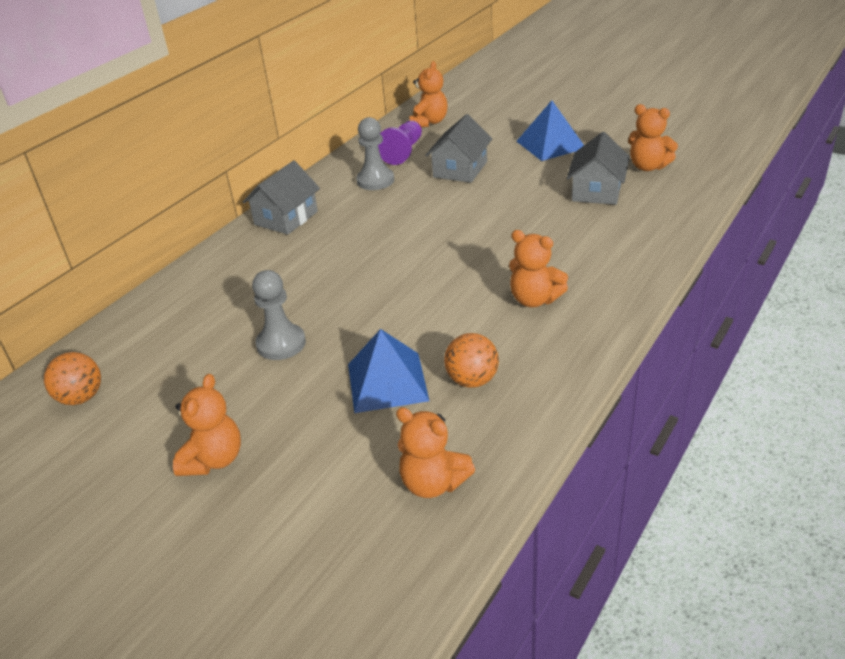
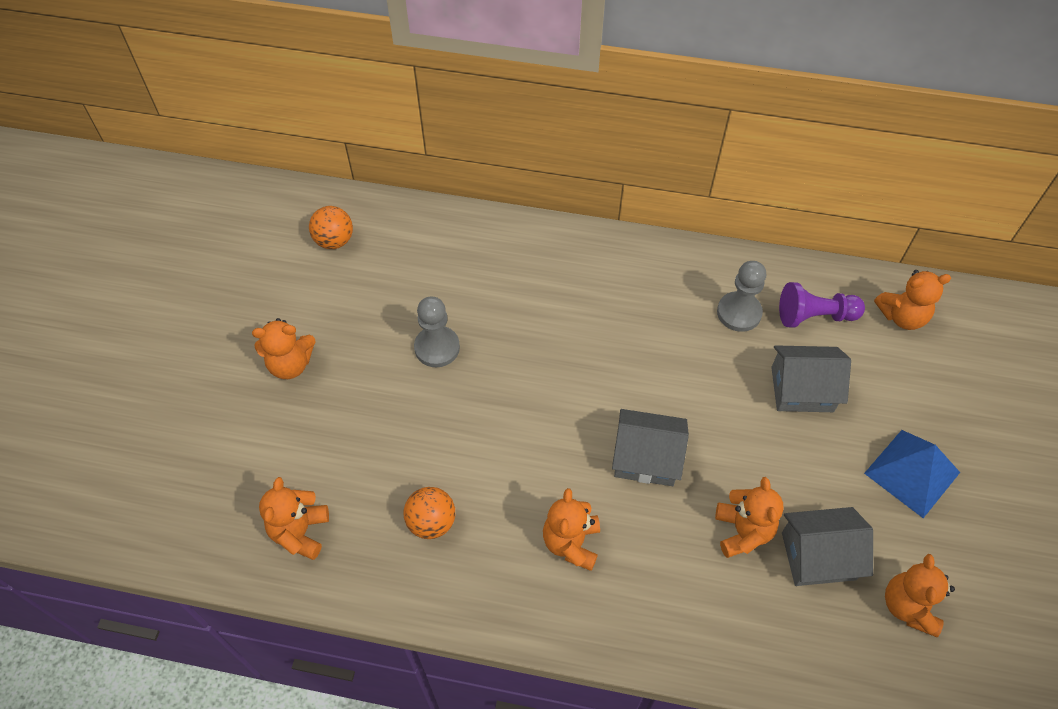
camera: 65 degrees right, 20 degrees up
grey house [243,160,320,235] -> grey house moved to [612,409,689,486]
blue pyramid [348,329,429,413] -> none
none -> orange teddy bear [715,477,784,558]

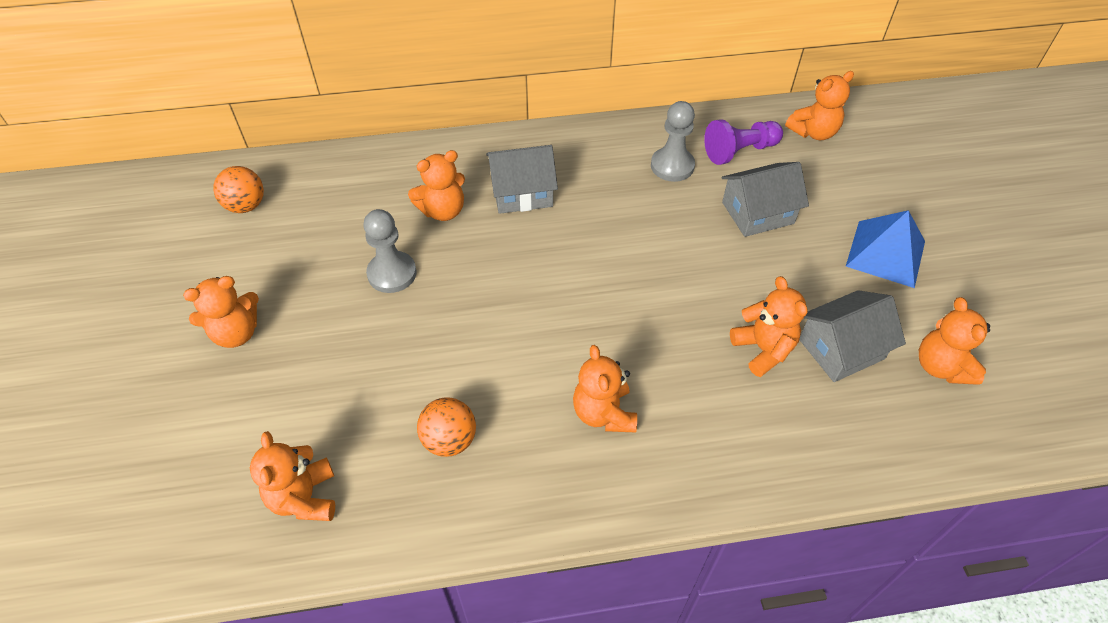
camera: 20 degrees left, 5 degrees down
grey house [612,409,689,486] -> grey house moved to [486,145,558,214]
none -> orange teddy bear [408,150,465,221]

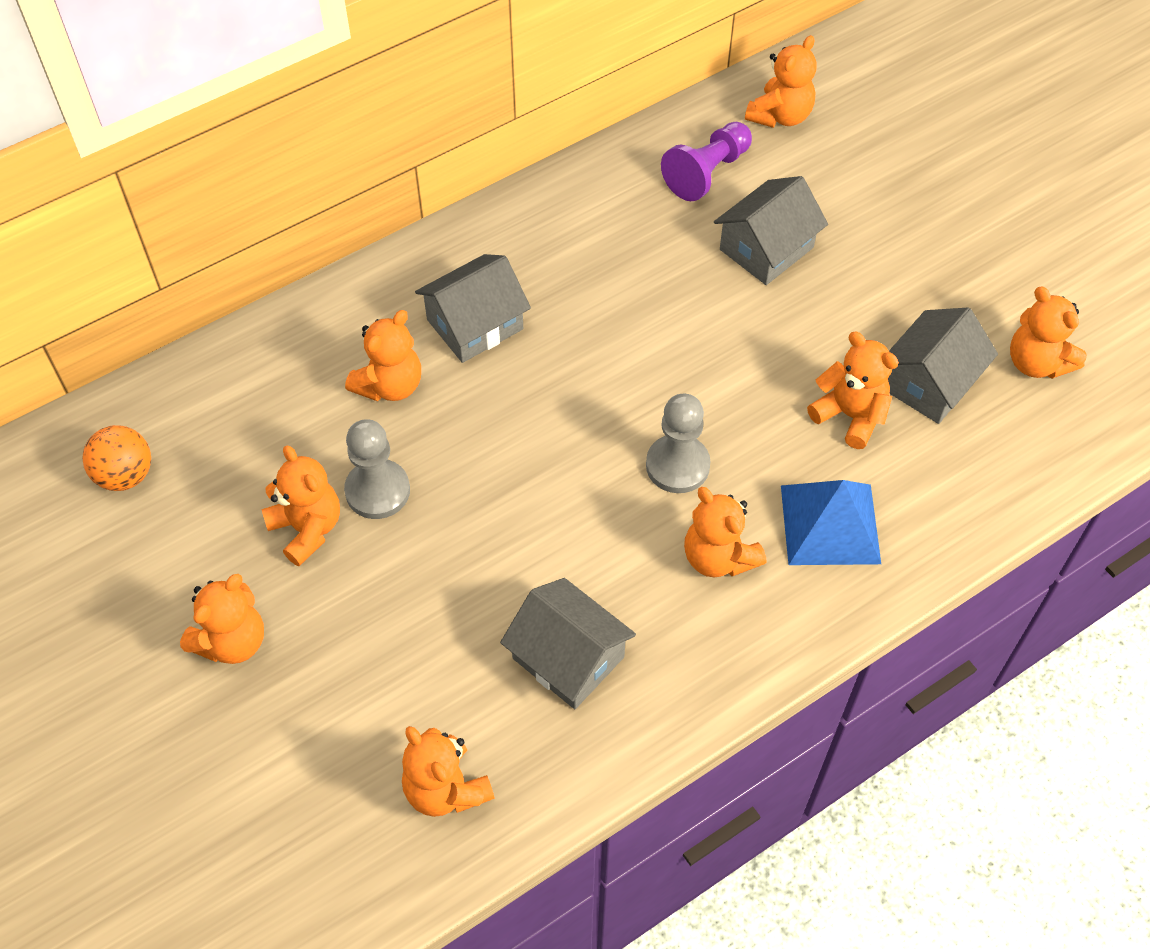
camera: 25 degrees left, 5 degrees up
orange ball [417,397,476,457] -> grey house [500,578,636,709]
grey pawn [651,101,695,182] -> grey pawn moved to [646,394,711,493]
blue pyramid [846,210,925,288] -> blue pyramid moved to [781,480,881,565]
none -> orange teddy bear [262,445,340,566]

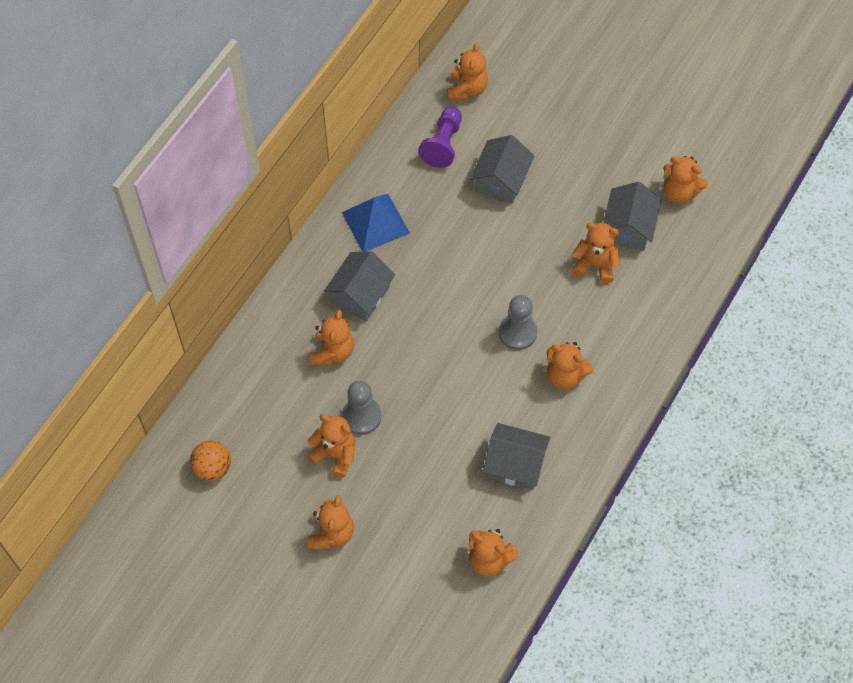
camera: 25 degrees left, 5 degrees up
blue pyramid [781,480,881,565] -> blue pyramid moved to [342,194,410,252]

